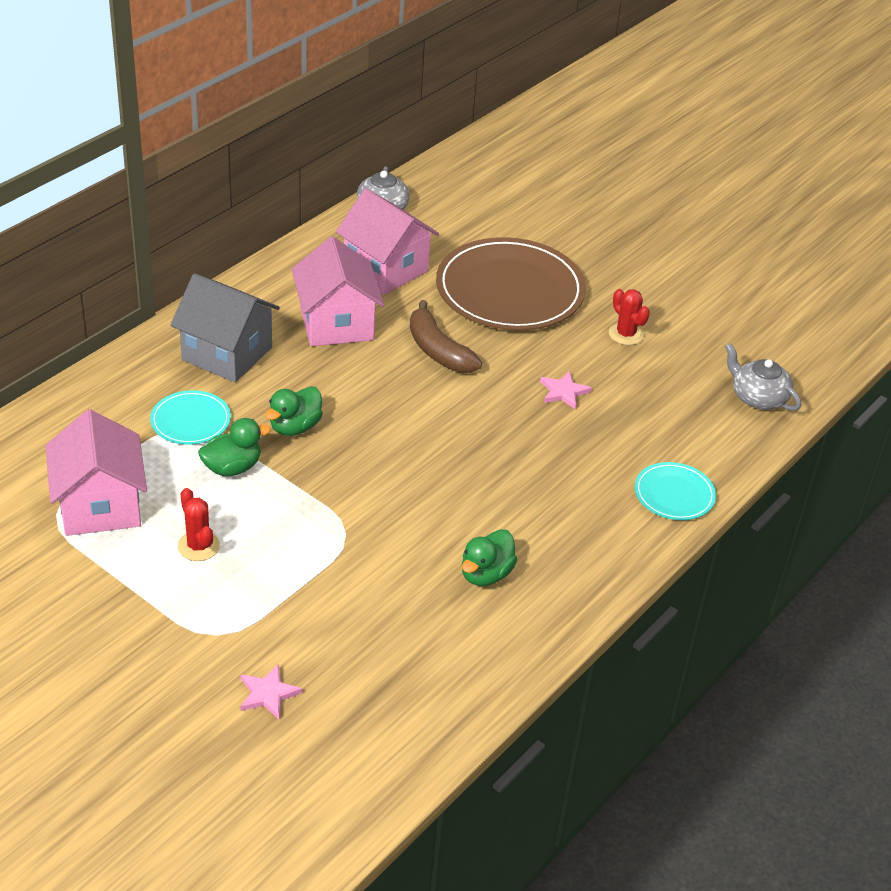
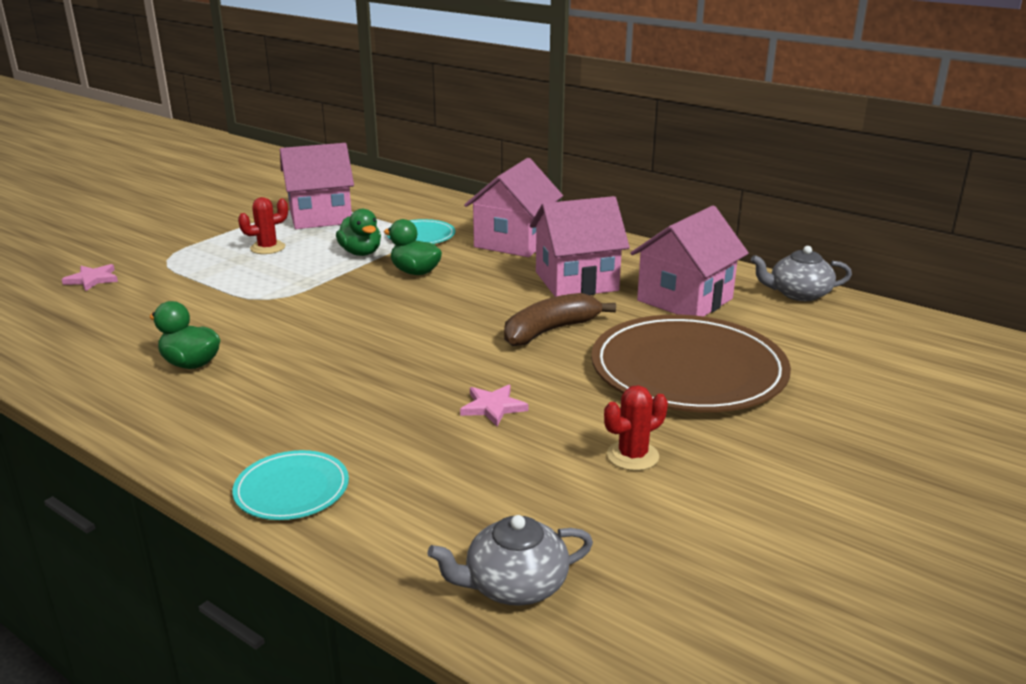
camera: 90 degrees right, 15 degrees down
grey house [170,274,280,383] -> pink house [464,158,563,257]
grey teapot [725,343,801,411] -> grey teapot turned 150 degrees counterclockwise [427,515,593,606]

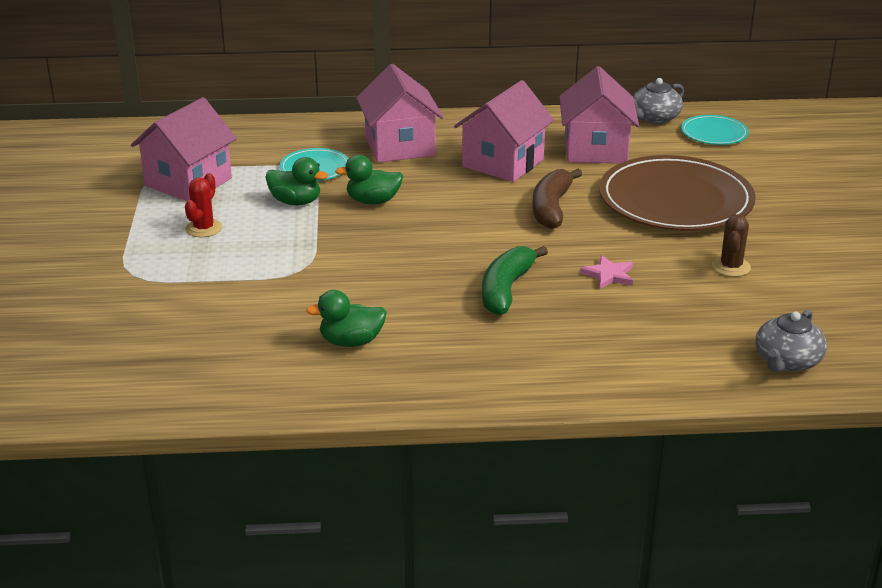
camera: 40 degrees left, 5 degrees up
pink star [62,264,118,291] -> none
turquoise plate [232,450,349,520] -> turquoise plate moved to [681,115,749,145]
red cactus [604,385,668,471] -> brown cactus [712,214,751,277]
none -> green banana [482,246,548,315]

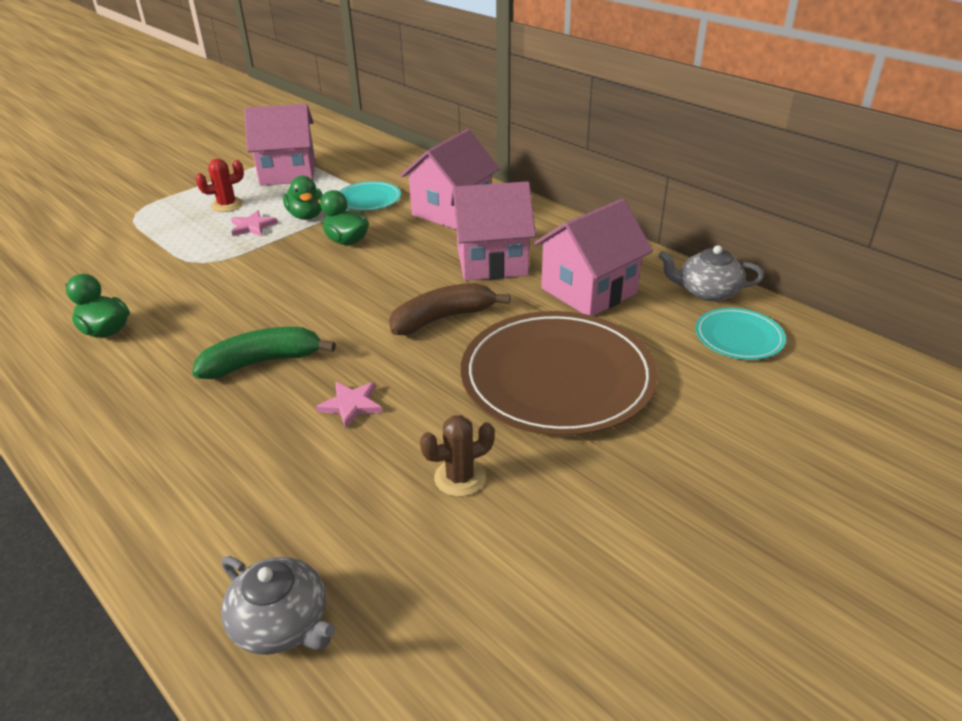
camera: 50 degrees right, 5 degrees up
grey teapot [755,309,827,372] -> grey teapot turned 135 degrees counterclockwise [221,556,336,655]
none -> pink star [231,210,278,236]

